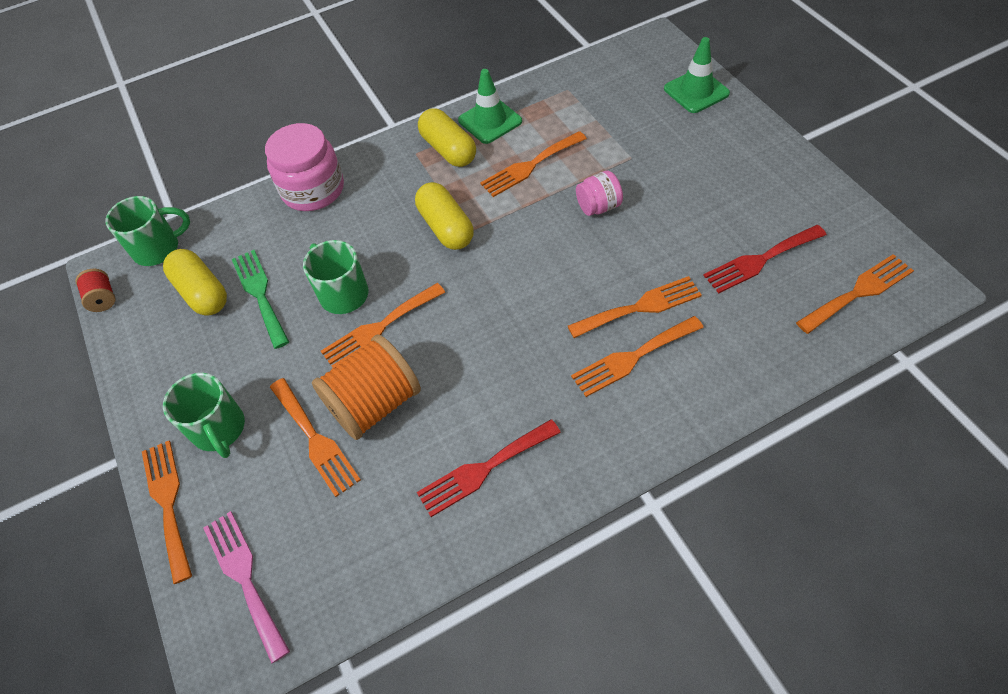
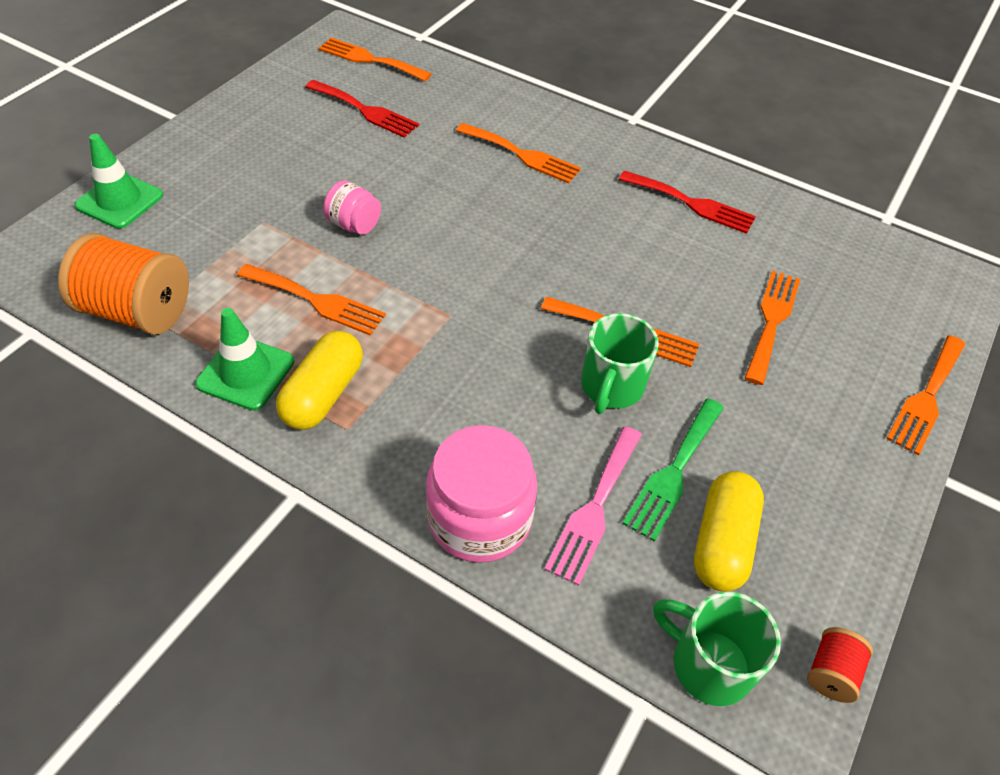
camera: 130 degrees left, 5 degrees down
green mug [163,373,245,458] -> none
pink fork [203,511,290,664] -> pink fork moved to [545,426,642,586]
orange spool [312,335,421,440] -> orange spool moved to [58,233,189,335]
yellow capsule [415,182,474,250] -> none
orange fork [568,276,702,338] -> none

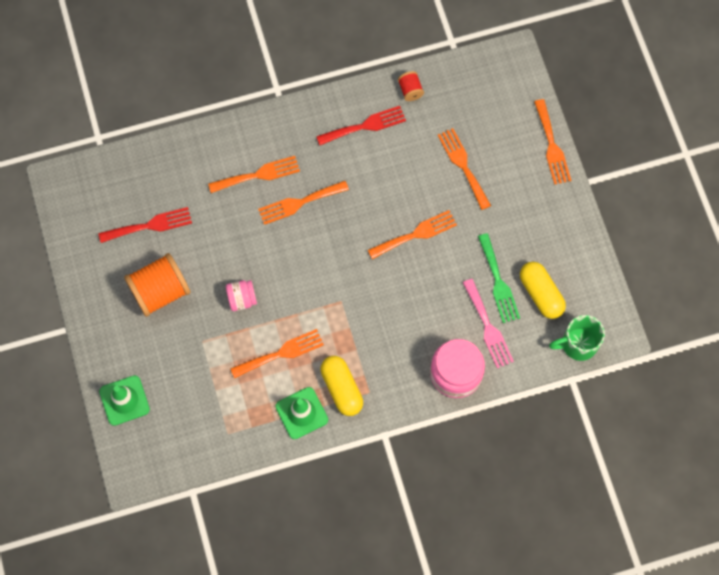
camera: 45 degrees left, 20 degrees up
orange spool [58,233,189,335] -> orange spool moved to [124,253,191,317]
orange fork [318,37,432,81] -> orange fork moved to [258,181,349,225]
green mug [581,313,659,414] -> none
red spool [807,627,873,703] -> red spool moved to [398,71,424,101]

